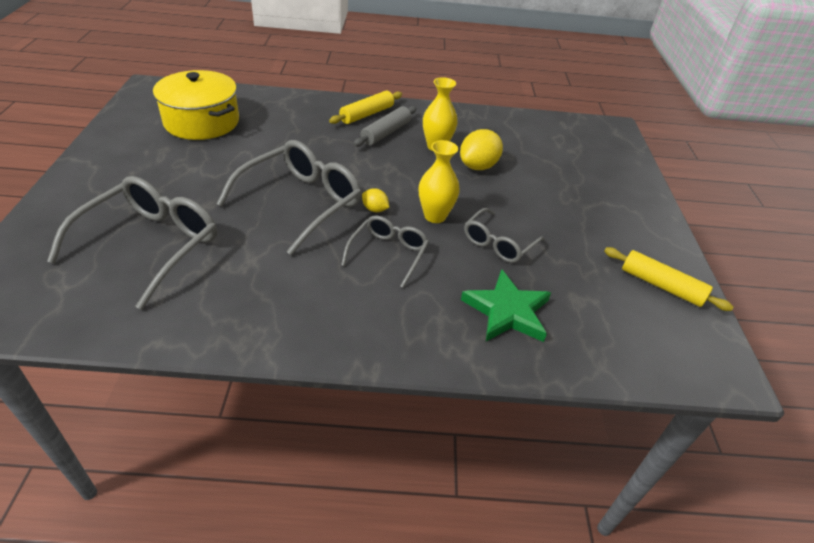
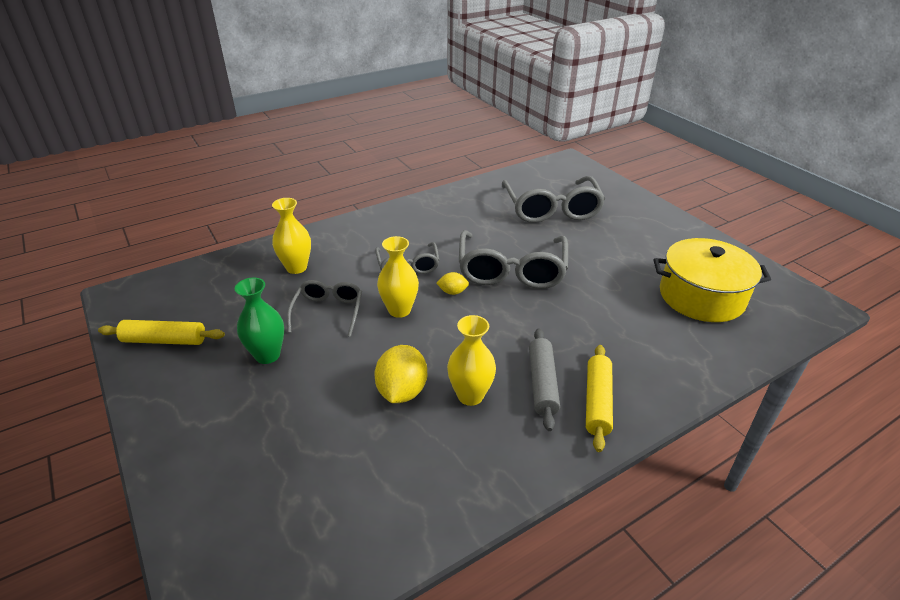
camera: 150 degrees right, 5 degrees down
green star [461,269,551,342] -> yellow vase [272,198,311,274]
none -> green vase [235,278,284,364]

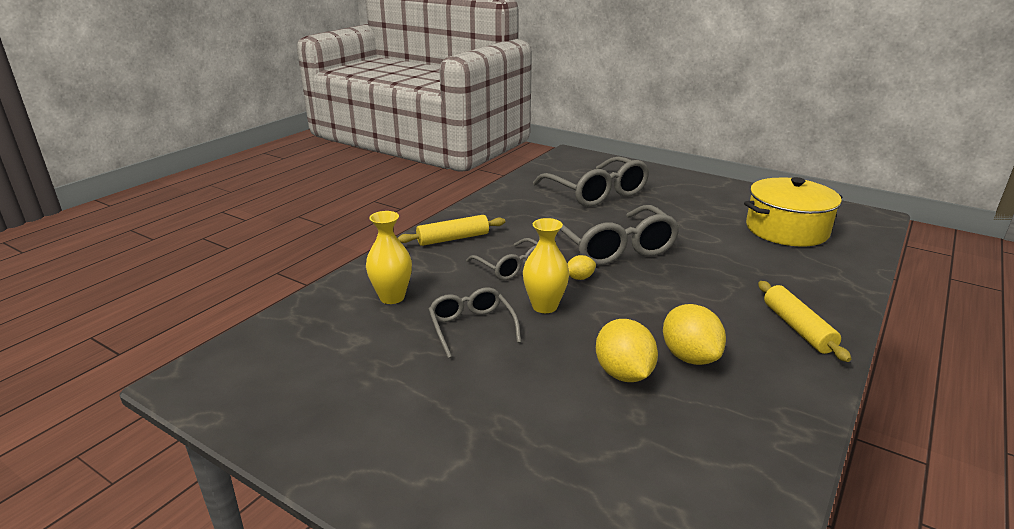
camera: 25 degrees left, 10 degrees down
yellow rolling pin [98,320,225,345] -> yellow rolling pin moved to [398,215,505,246]
green vase [235,278,284,364] -> none
yellow vase [447,315,496,406] -> yellow lemon [663,304,726,365]
grey rolling pin [529,328,560,431] -> none

